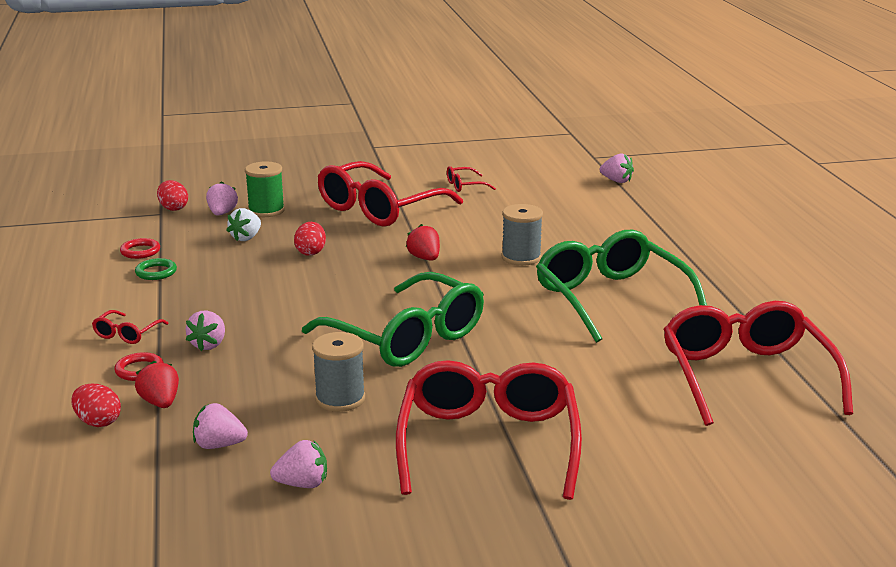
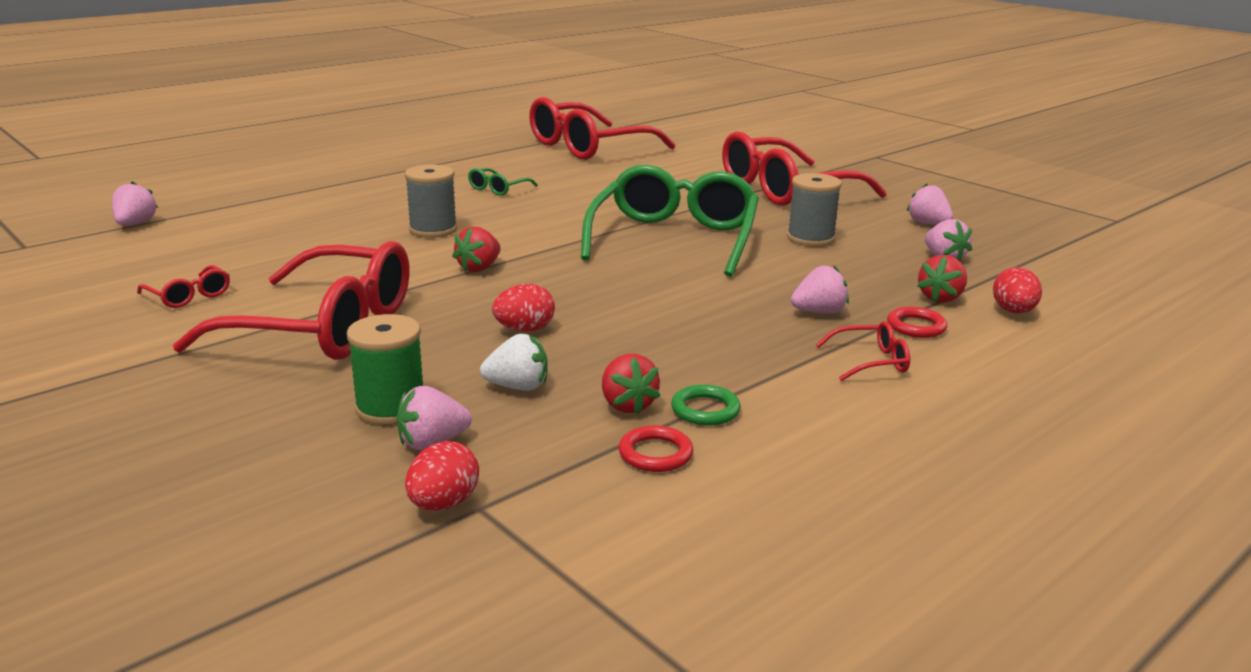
camera: 120 degrees left, 0 degrees up
green glasses [536,230,707,343] -> green glasses [468,168,538,196], size x0.40
none -> red strawberry [602,354,660,414]

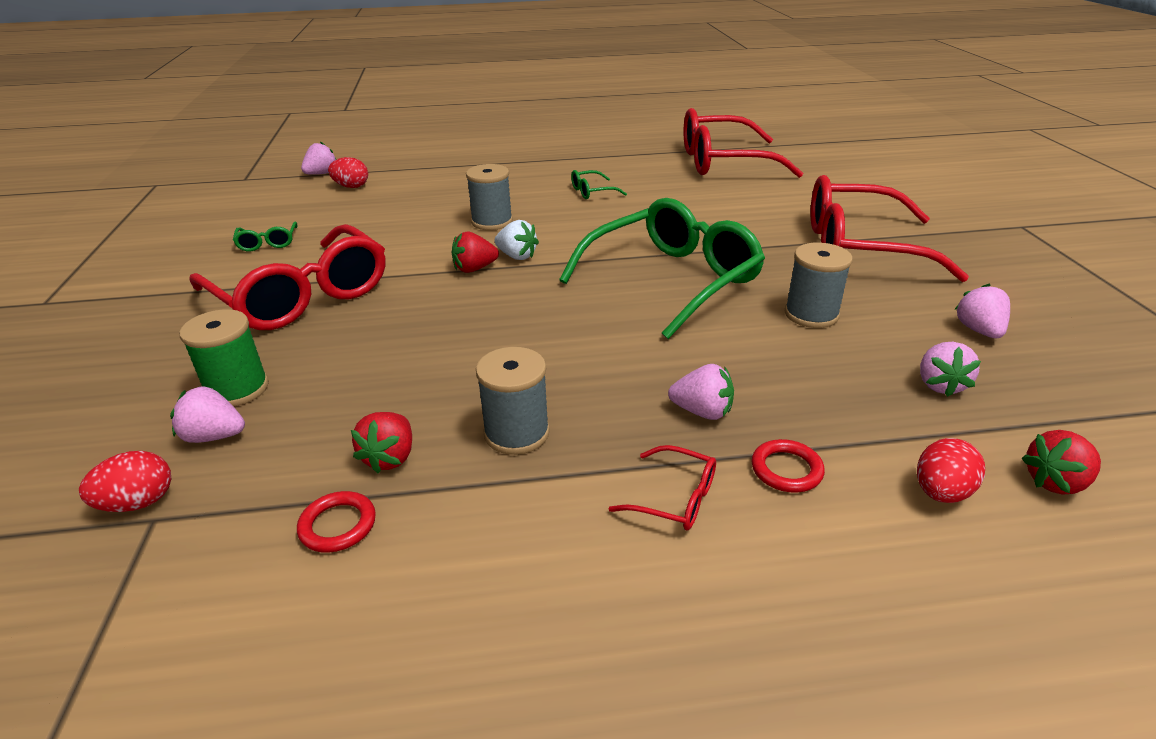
camera: 35 degrees right, 10 degrees up
red glasses [137,265,230,308] -> green glasses [233,221,298,251]
white strawberry [480,334,548,391] -> white strawberry moved to [494,220,539,260]
red egg [492,284,555,331] -> red egg moved to [328,157,368,188]
green ring [671,385,741,426] -> none
red strawberry [917,255,967,303] -> red strawberry moved to [1022,430,1101,495]
none -> grey spool [476,347,550,455]

